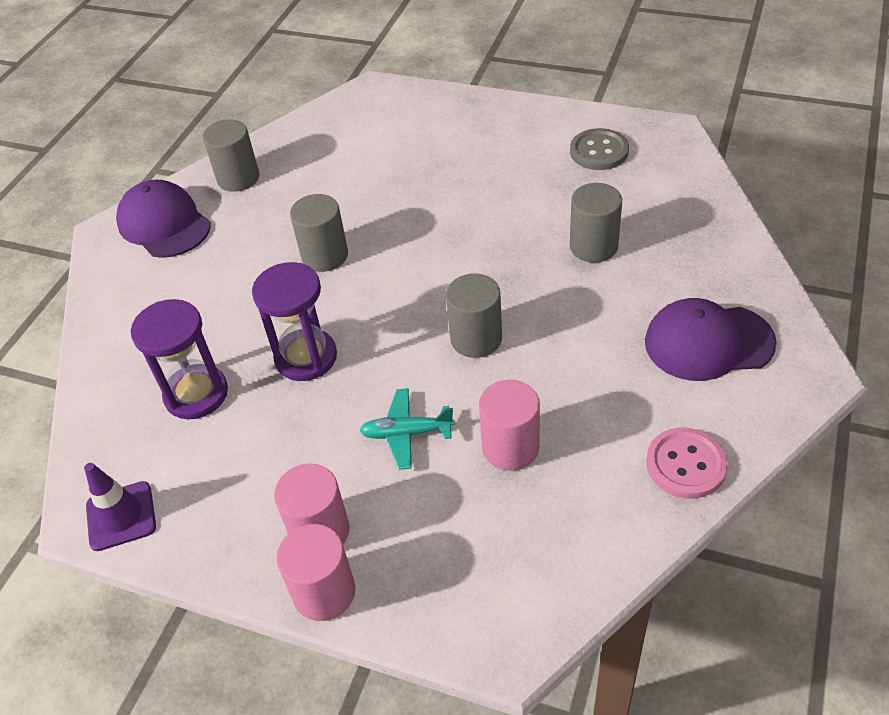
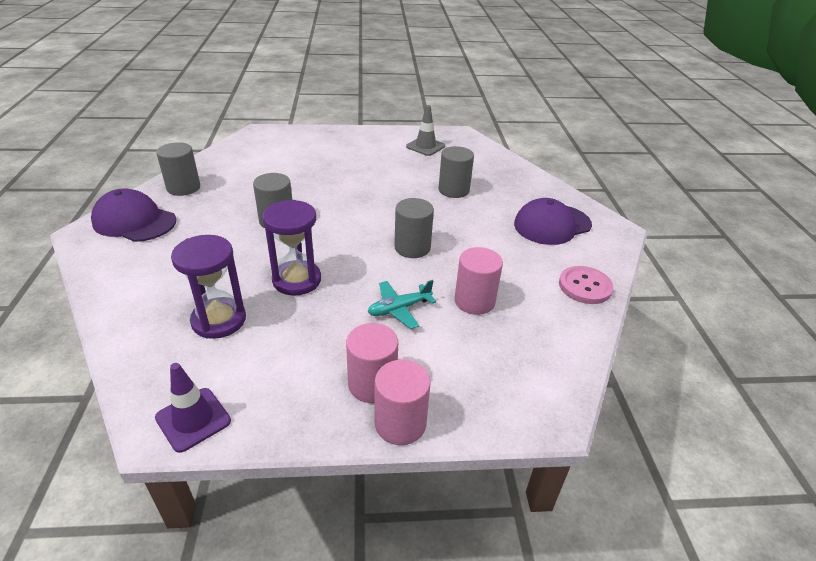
camera: 30 degrees left, 10 degrees down
grey button [570,128,629,170] -> grey traffic cone [406,105,445,156]

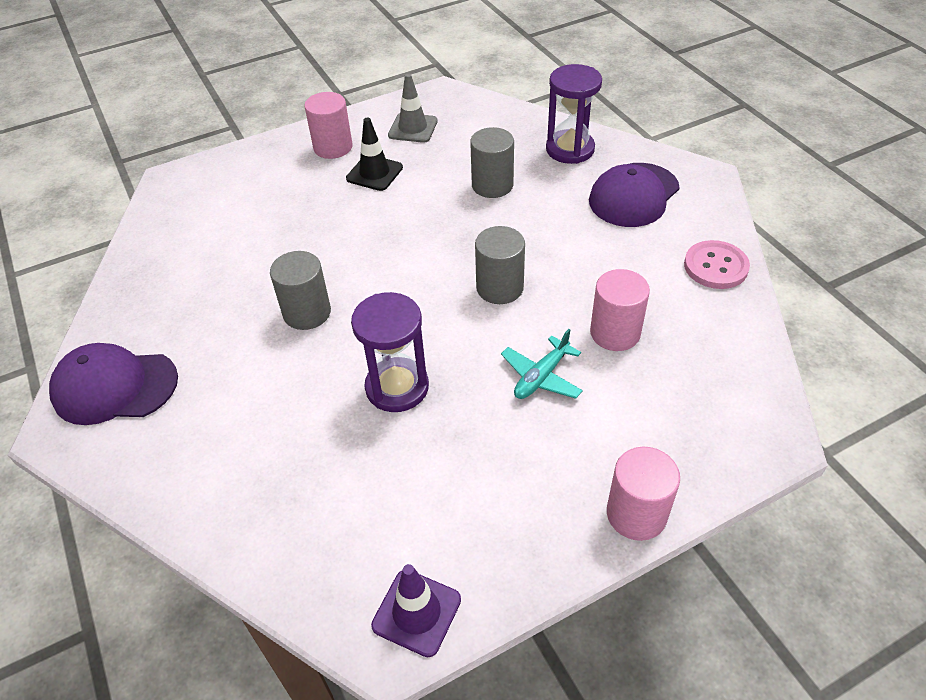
camera: 20 degrees left, 10 degrees up
grey cylinder [156,142,200,196] -> none
purple hourglass [171,235,246,339] -> purple hourglass moved to [546,64,602,164]
pink cylinder [346,323,398,403] -> pink cylinder moved to [304,92,353,159]
none -> black traffic cone [346,118,403,191]

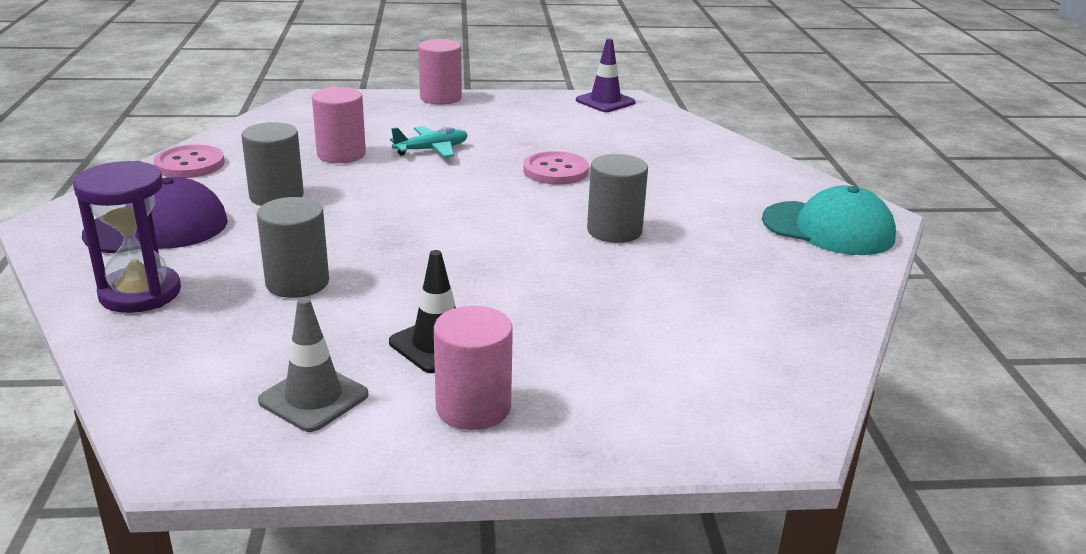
camera: 160 degrees left, 20 degrees down
purple cap [49,343,178,425] -> turquoise cap [762,185,896,255]
purple hourglass [351,292,429,412] -> pink button [523,151,589,185]
grey cylinder [475,226,525,304] -> grey cylinder moved to [241,122,304,206]

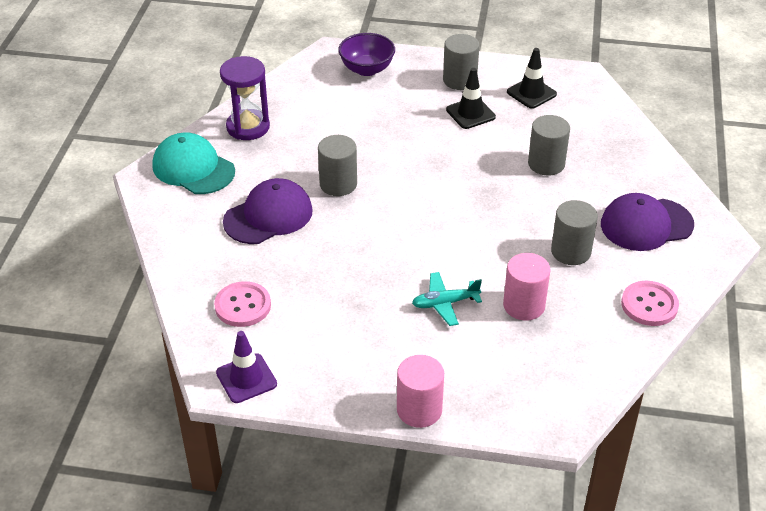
camera: 165 degrees left, 15 degrees up
purple hourglass [73,161,181,313] -> purple hourglass moved to [220,56,270,140]
grey traffic cone [258,297,368,432] -> black traffic cone [507,48,557,109]
pink cylinder [434,306,513,430] -> grey cylinder [443,34,480,90]
pink button [523,151,589,185] -> pink button moved to [214,281,271,327]
none -> purple cap [223,178,313,244]
none -> purple bowl [338,33,395,76]

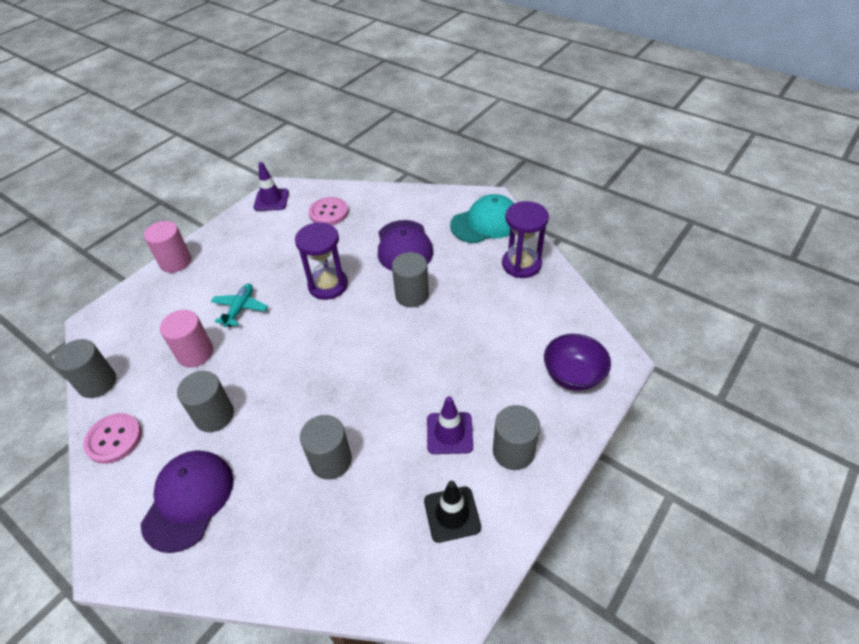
camera: 120 degrees right, 5 degrees up
black traffic cone [446,68,496,129] -> purple traffic cone [427,396,473,454]
none -> grey cylinder [54,339,116,398]
none -> purple hourglass [295,222,348,300]

